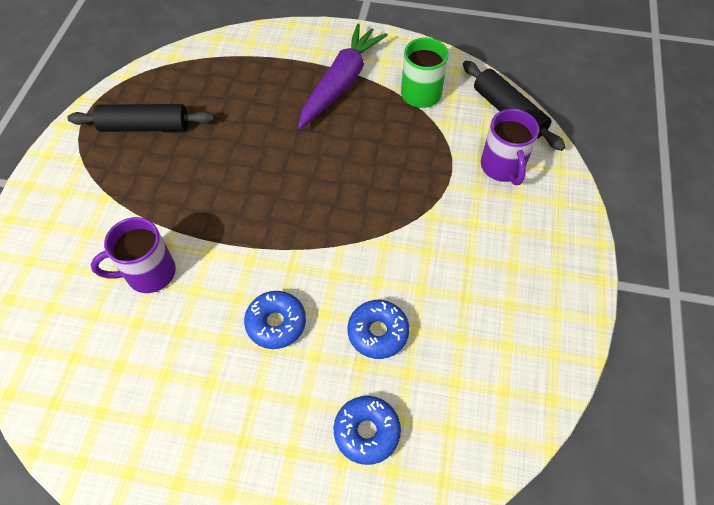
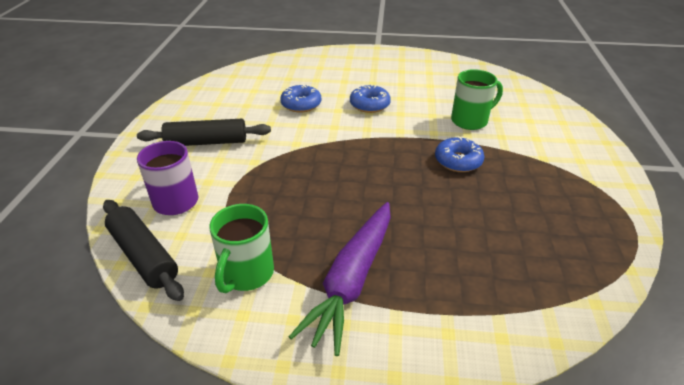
camera: 175 degrees right, 20 degrees down
black rolling pin [67,104,214,132] -> black rolling pin moved to [137,119,271,146]
purple mug [90,217,176,293] -> green mug [451,69,503,130]
blue donut [333,396,401,465] -> blue donut moved to [435,137,484,172]

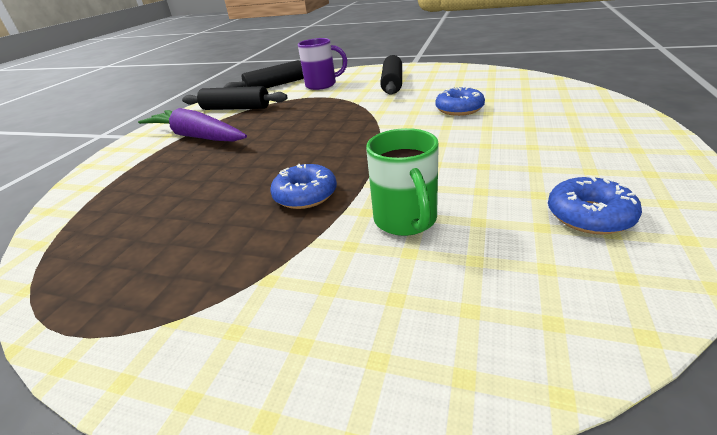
camera: 105 degrees right, 5 degrees down
green mug [209,204,274,293] -> black rolling pin [182,86,287,110]
blue donut [350,84,391,113] -> blue donut moved to [548,175,642,234]

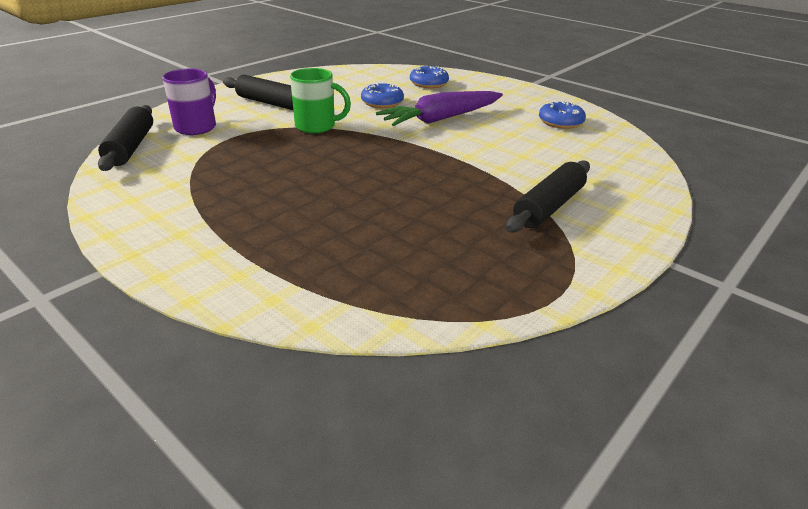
camera: 70 degrees left, 0 degrees up
purple carrot [138,108,247,142] -> purple carrot moved to [376,91,503,126]
black rolling pin [182,86,287,110] -> black rolling pin moved to [506,160,590,233]
blue donut [271,164,337,209] -> blue donut moved to [410,66,449,88]
green mug [366,128,439,236] -> green mug moved to [290,68,351,133]

